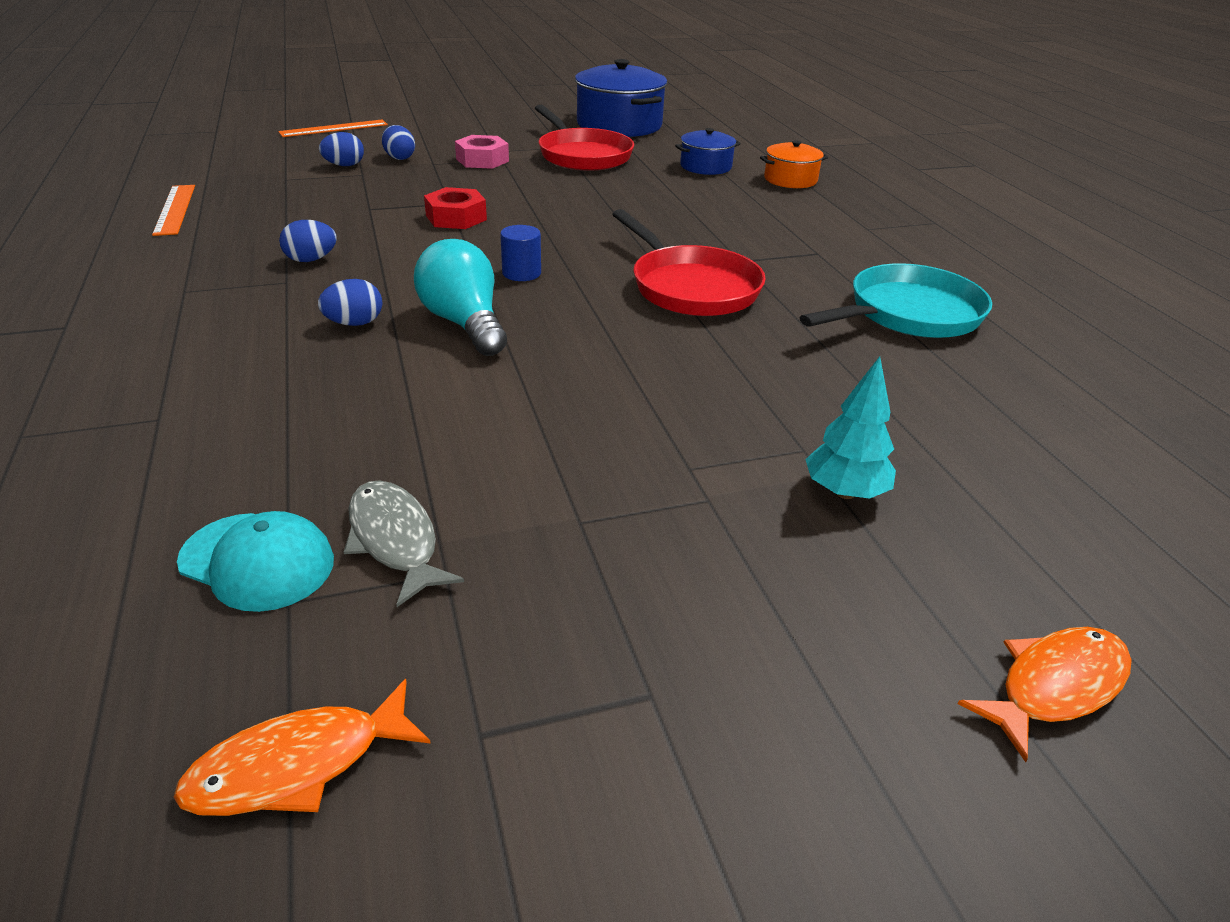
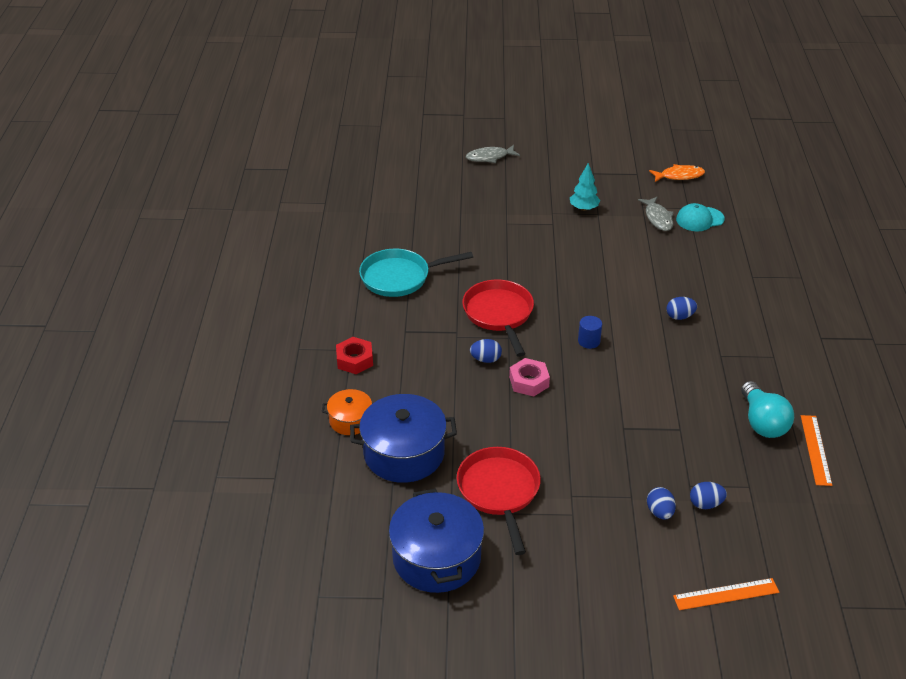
camera: 160 degrees left, 5 degrees up
turquoise cap [177,511,334,612] -> turquoise cap turned 60 degrees counterclockwise [676,203,725,231]
blue egg [279,220,337,262] -> blue egg moved to [470,339,502,363]
turquoise light bulb [414,239,507,356] -> turquoise light bulb moved to [741,381,794,438]
red nut [424,187,487,229] -> red nut moved to [336,337,373,374]
pink nut [455,135,509,169] -> pink nut moved to [509,358,550,397]
blue pot [675,128,741,175] -> blue pot [350,394,457,483], size x1.85
turquoise tree [805,356,896,499] -> turquoise tree moved to [570,163,600,211]
orange fish [958,627,1132,762] -> grey fish [466,145,520,163]

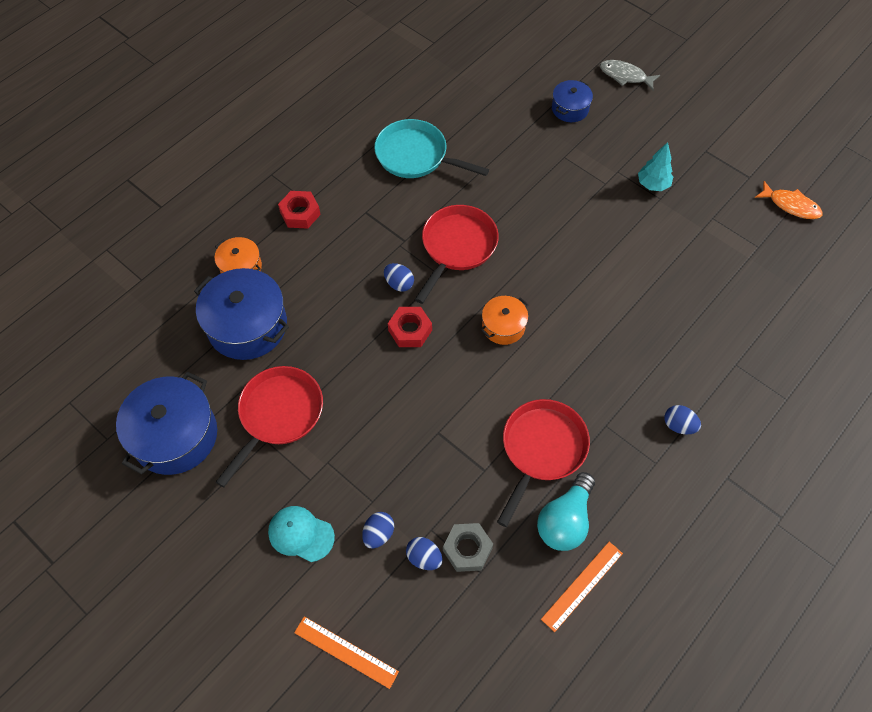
camera: 40 degrees right, 20 degrees up
pink nut [509,358,550,397] -> red nut [388,307,432,347]
blue cylinder [578,316,602,349] -> orange pot [481,296,529,345]
grey fish [638,197,674,231] -> none
blue egg [666,297,697,320] -> blue egg moved to [664,405,701,434]
turquoise cap [676,203,725,231] -> turquoise cap moved to [268,506,335,562]
none -> grey nut [443,523,493,572]
none -> red pan [497,399,590,527]
none -> blue pot [552,80,593,122]

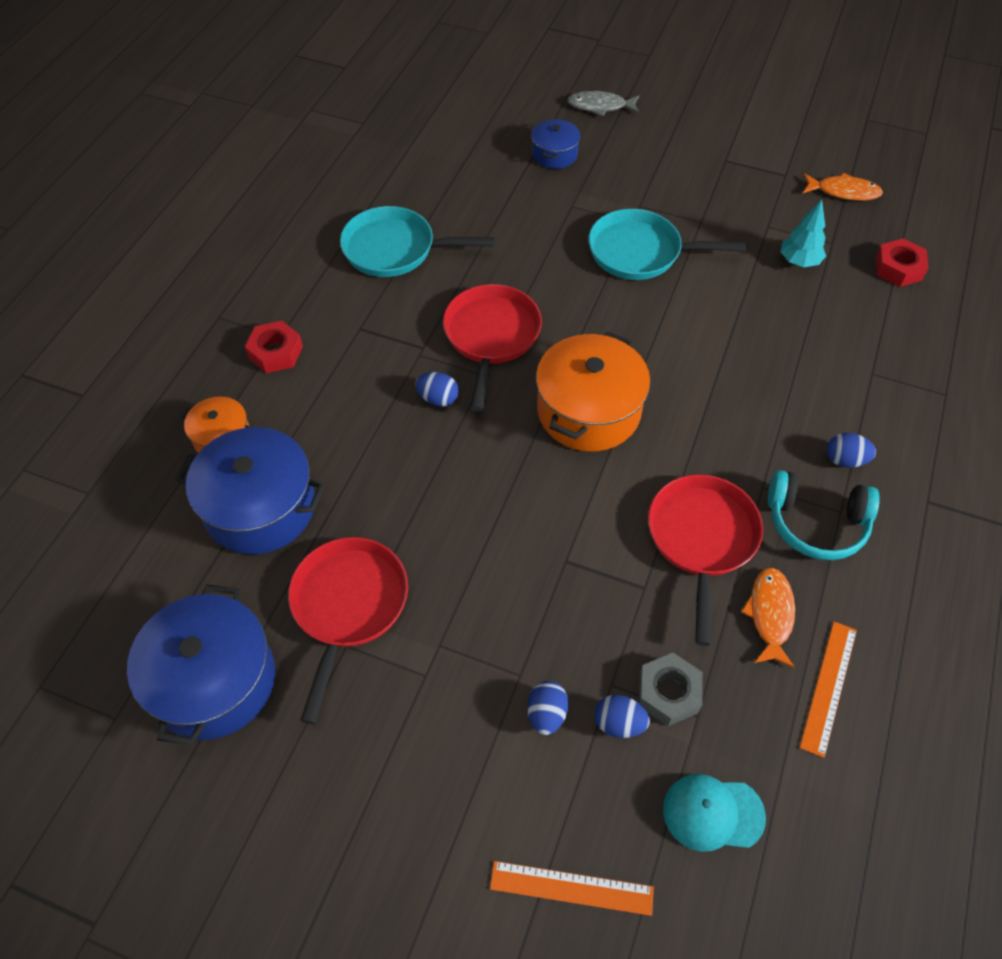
camera: 20 degrees left, 5 degrees down
turquoise cap [268,506,335,562] -> turquoise cap moved to [663,774,766,852]
red nut [388,307,432,347] -> red nut moved to [875,238,929,287]
orange pot [481,296,529,345] -> orange pot [536,332,651,451], size x1.85
turquoise light bulb [537,472,595,551] -> orange fish [741,568,795,668]
turquoise tree [638,142,673,191] -> turquoise tree moved to [780,199,826,267]
none -> turquoise pan [588,209,746,280]
none -> turquoise headphones [768,470,880,560]

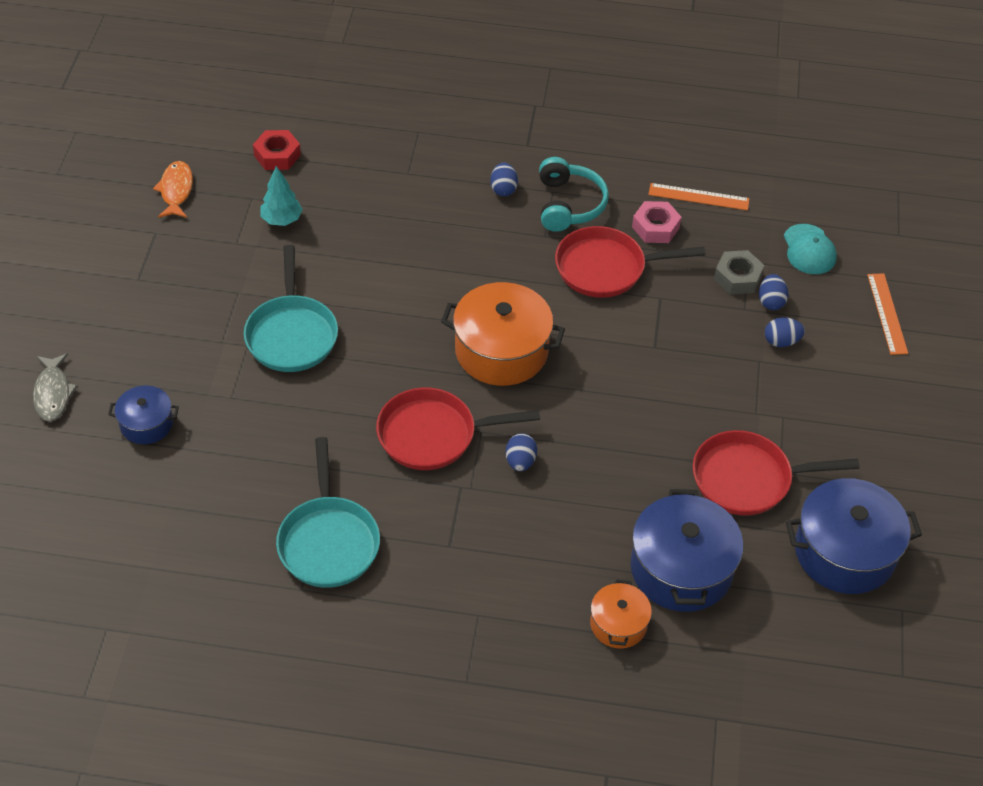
camera: 105 degrees left, 5 degrees down
red nut [245,321,303,373] -> none
orange fish [741,568,795,668] -> pink nut [632,201,682,243]

